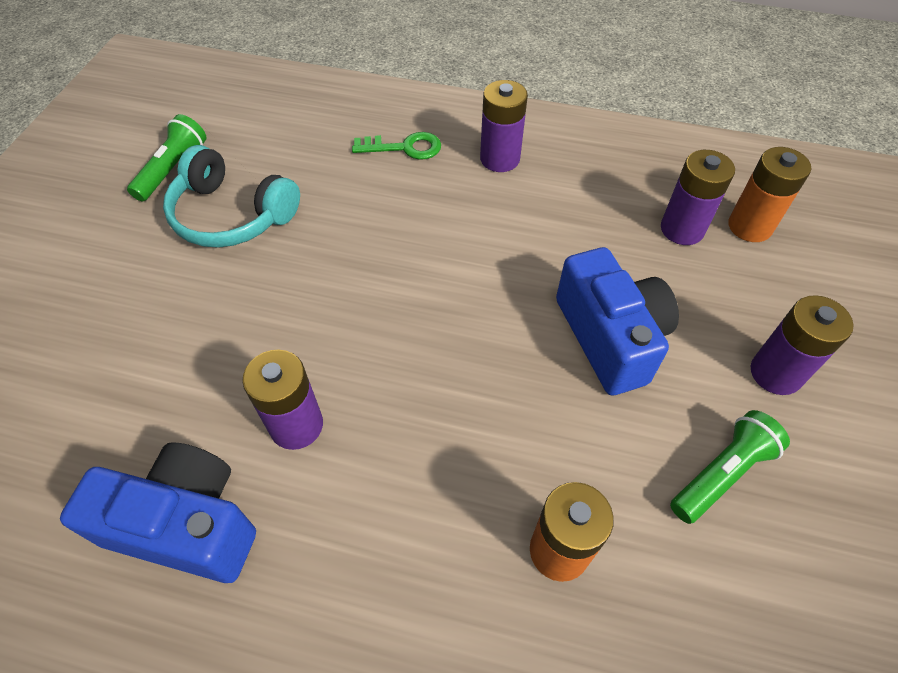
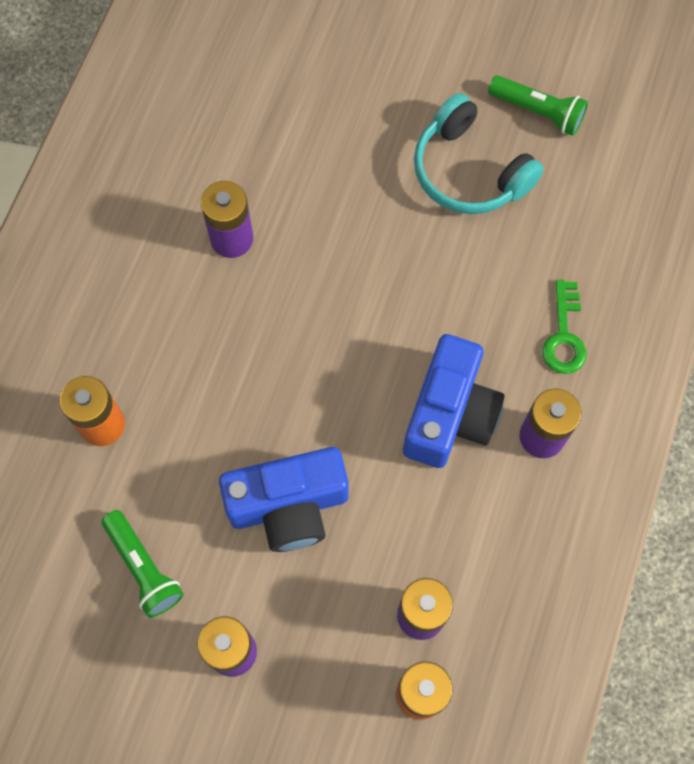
camera: 95 degrees right, 15 degrees up
blue camera [60,442,256,583] -> blue camera moved to [403,334,505,468]
turquoise headphones [163,145,300,248] -> turquoise headphones turned 75 degrees counterclockwise [414,93,544,214]

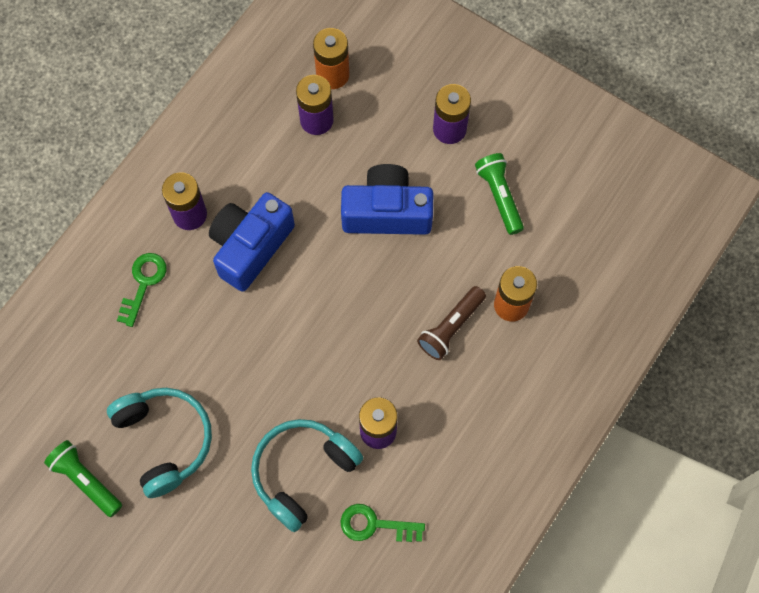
camera: 165 degrees left, 0 degrees up
none -> turquoise headphones [251,419,363,532]
none -> green key [341,504,425,542]
none -> brown flashlight [417,286,486,360]

